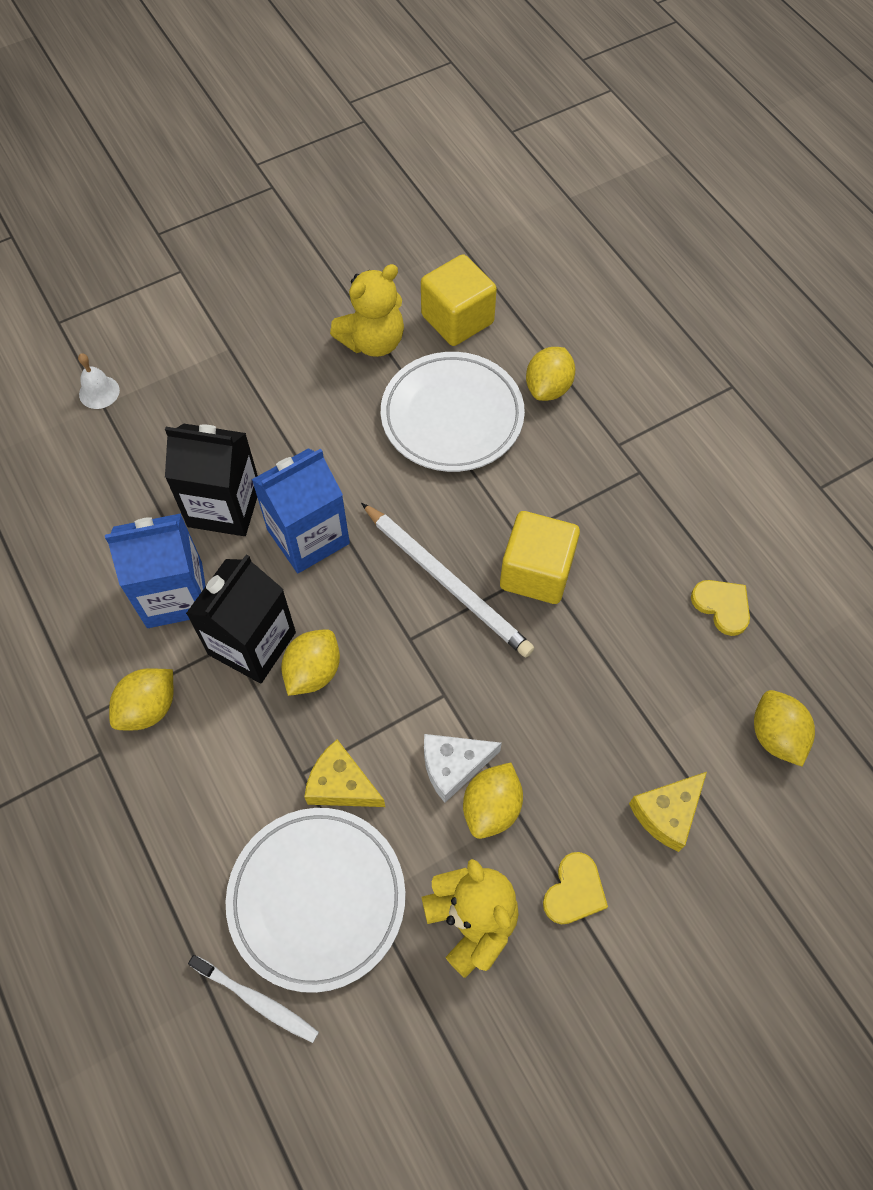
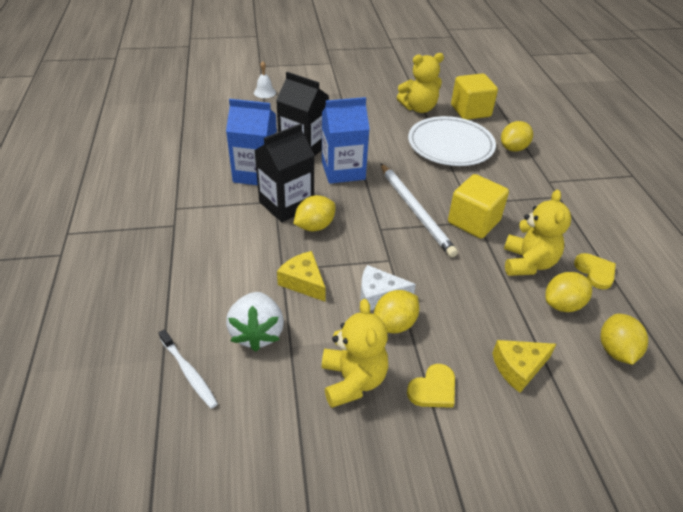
camera: 20 degrees right, 20 degrees down
yellow lemon [109,668,174,730] -> yellow lemon moved to [545,272,592,312]
white plate [226,808,405,993] -> white strawberry [226,292,284,351]
none -> yellow teddy bear [504,190,571,276]

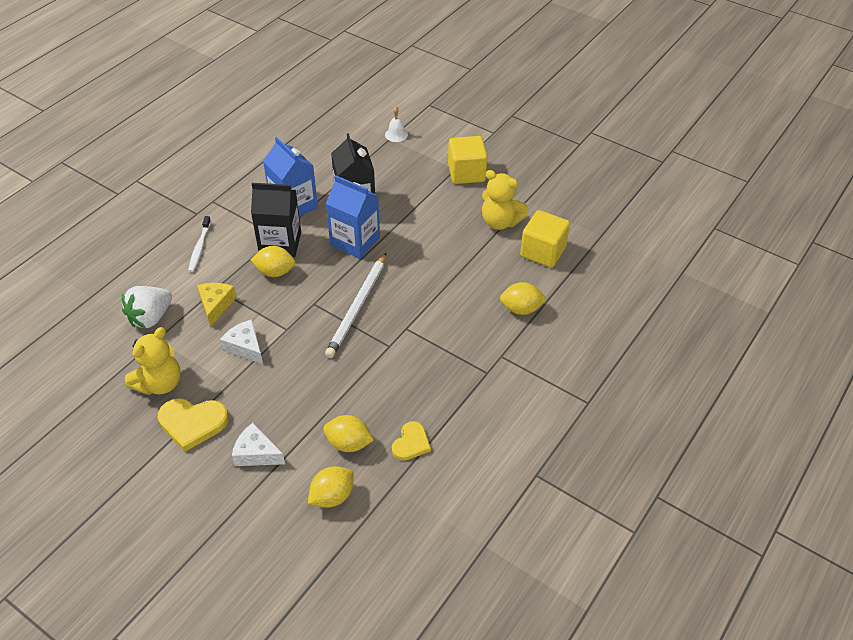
camera: 45 degrees right, 5 degrees up
white toothbrush [159,329,218,409] -> white toothbrush moved to [188,216,211,272]
yellow lemon [374,290,419,333] -> none
yellow heart [407,364,455,408] -> yellow heart [158,398,228,452], size x1.57
white plate [408,116,496,166] -> none
yellow cube [448,174,509,239] -> yellow cube moved to [448,136,487,184]
yellow cheese [492,340,556,393] -> white cheese [232,423,285,466]
yellow teddy bear [504,190,571,276] -> none

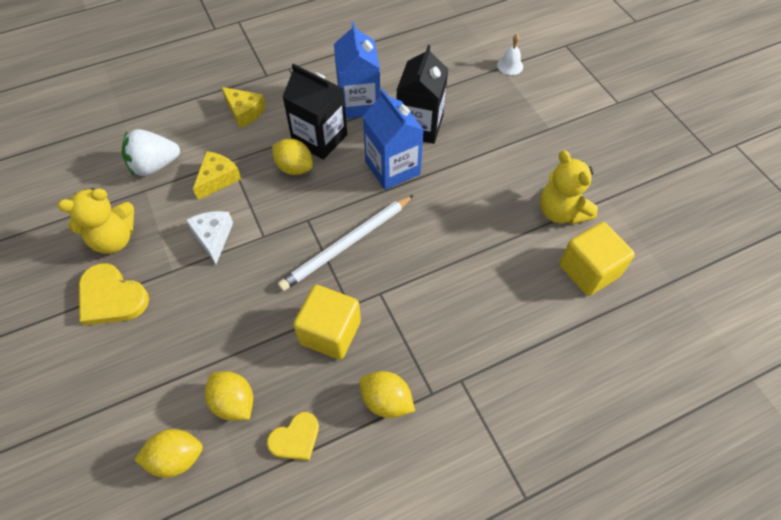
camera: 30 degrees right, 10 degrees up
white toothbrush [188,216,211,272] -> yellow cheese [221,87,266,128]
white cheese [232,423,285,466] -> none
yellow cube [448,136,487,184] -> yellow cube moved to [293,285,361,360]
yellow lemon [500,282,547,315] -> yellow lemon moved to [359,371,415,418]

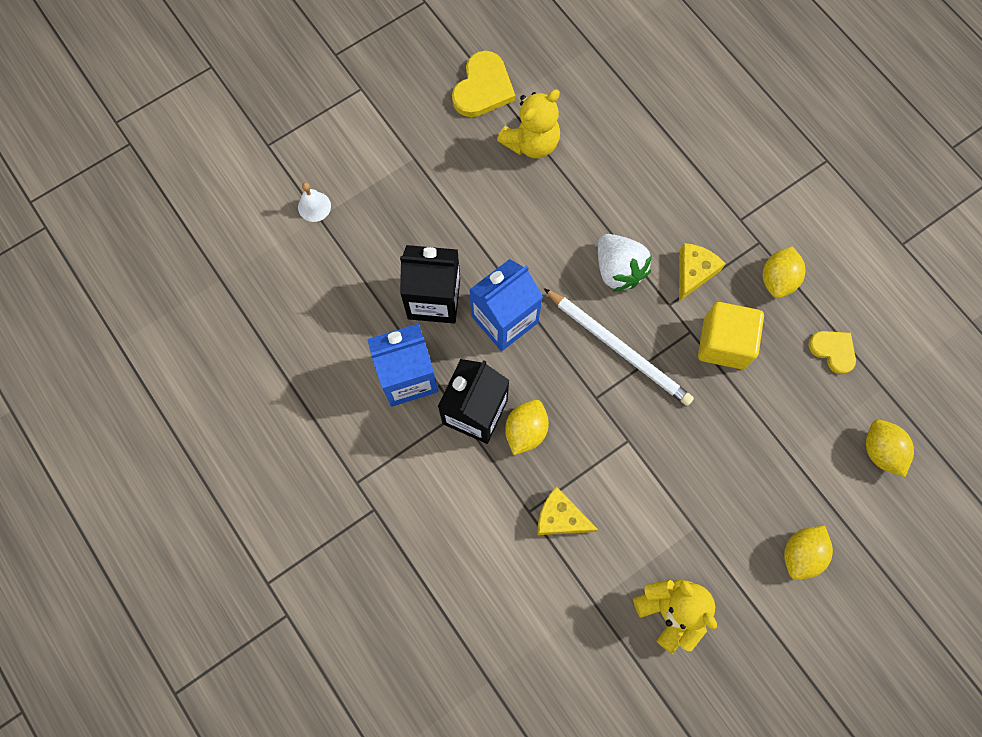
camera: 100 degrees left, 15 degrees up
yellow heart [79,263,149,325] -> yellow heart moved to [452,51,515,117]
white strawberry [122,129,180,176] -> white strawberry moved to [598,234,652,292]
white cheese [186,211,233,264] -> none
yellow lemon [205,371,253,421] -> yellow lemon moved to [784,526,833,580]
yellow cheese [221,87,266,128] -> yellow cheese moved to [679,243,726,301]
yellow cube [559,222,635,296] -> none

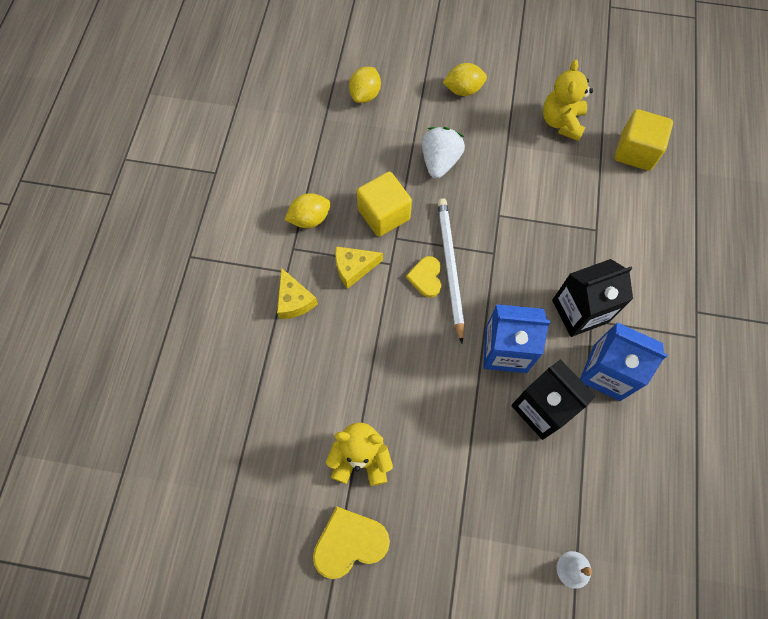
camera: 135 degrees left, 5 degrees down
yellow lemon [505,400,549,455] -> none
yellow cheese [537,486,598,535] -> yellow cheese moved to [277,268,318,319]
white strawberry [598,234,652,292] -> white strawberry moved to [422,127,465,178]
yellow heart [808,331,856,374] -> yellow heart moved to [406,256,442,298]
none -> yellow cube [615,109,673,171]

